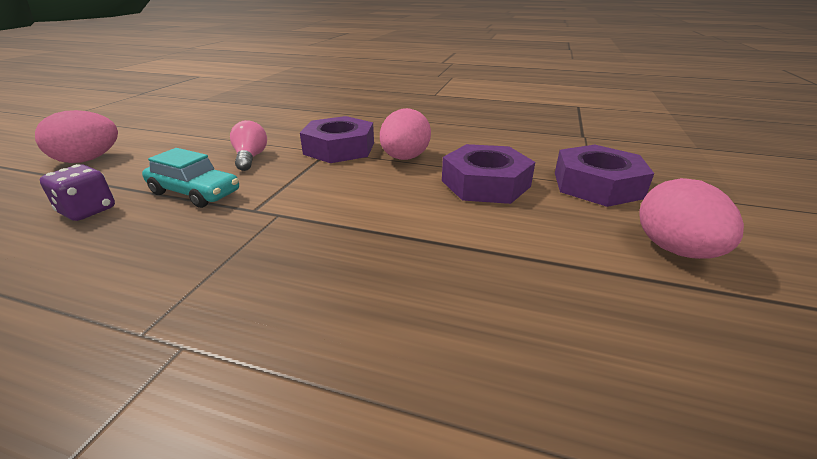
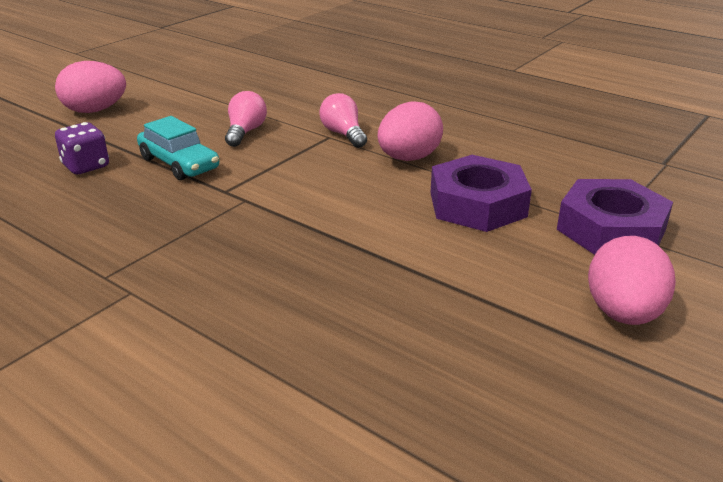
camera: 20 degrees right, 0 degrees up
purple nut [300,116,374,163] -> pink light bulb [319,93,367,148]

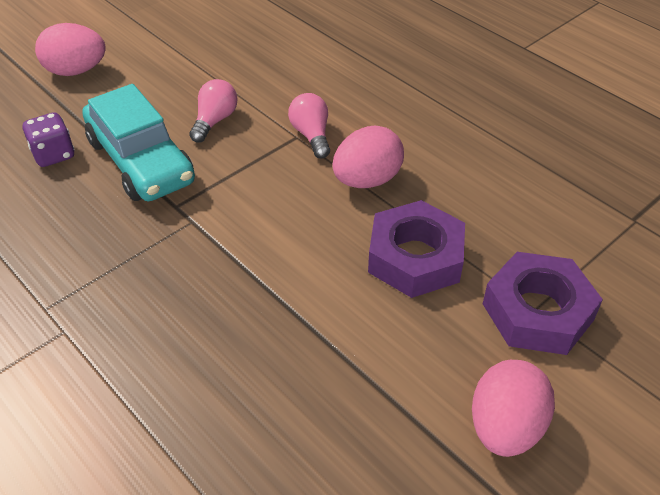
camera: 10 degrees right, 15 degrees up
turquoise car [137,116,219,180] -> turquoise car [83,84,195,201], size x1.54

